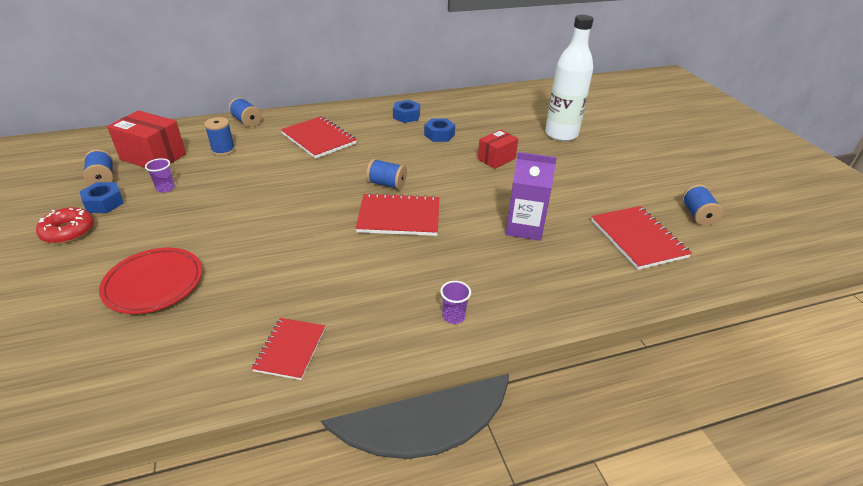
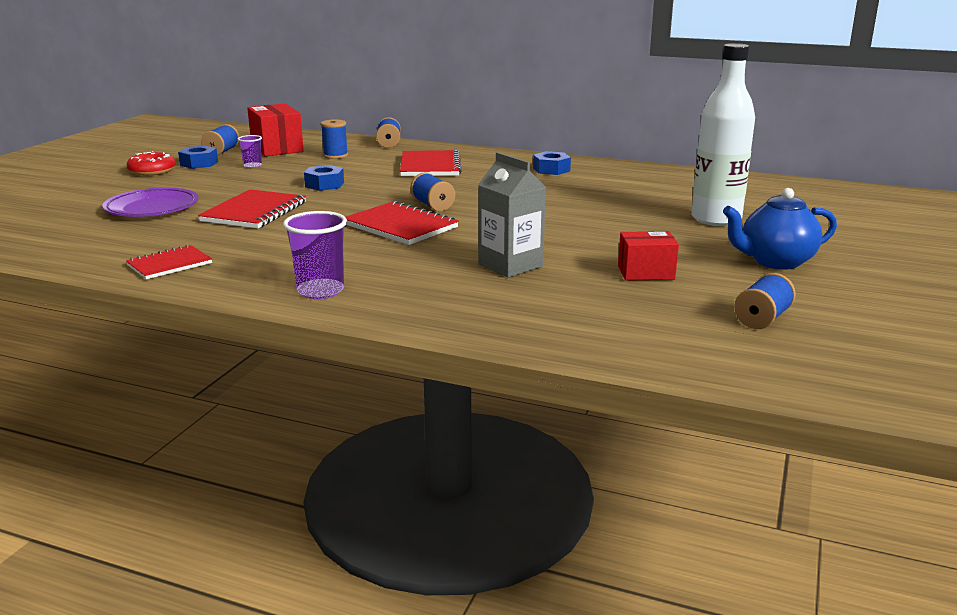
camera: 40 degrees right, 15 degrees down
red plate [99,248,202,314] -> purple plate [102,188,199,217]
blue nut [424,118,455,142] -> blue nut moved to [304,165,344,191]
purple cup [440,281,471,324] -> purple cup [283,211,347,299], size x1.75
red box [478,130,518,169] -> red box moved to [618,231,679,281]
purple carton [506,152,557,241] -> grey carton [478,152,546,278]
red notebook [591,206,692,270] -> red notebook moved to [198,189,306,228]
none -> blue teapot [723,188,837,270]

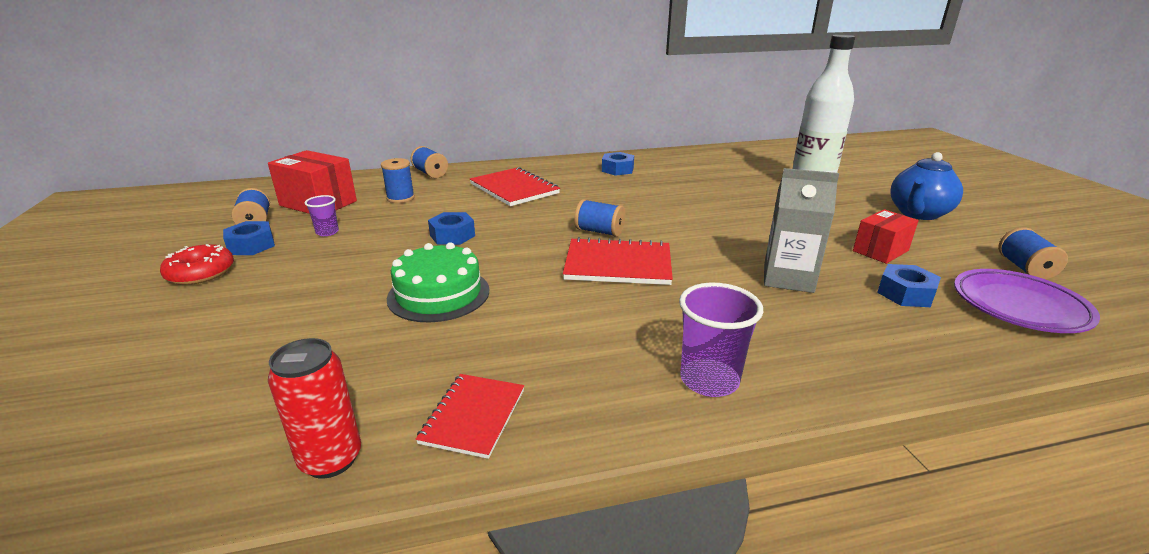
camera: 35 degrees left, 5 degrees up
purple plate [102,188,199,217] -> purple plate moved to [954,269,1100,333]
red notebook [198,189,306,228] -> green cake [387,242,489,322]
none -> red can [268,338,361,479]
none -> blue nut [877,264,941,307]

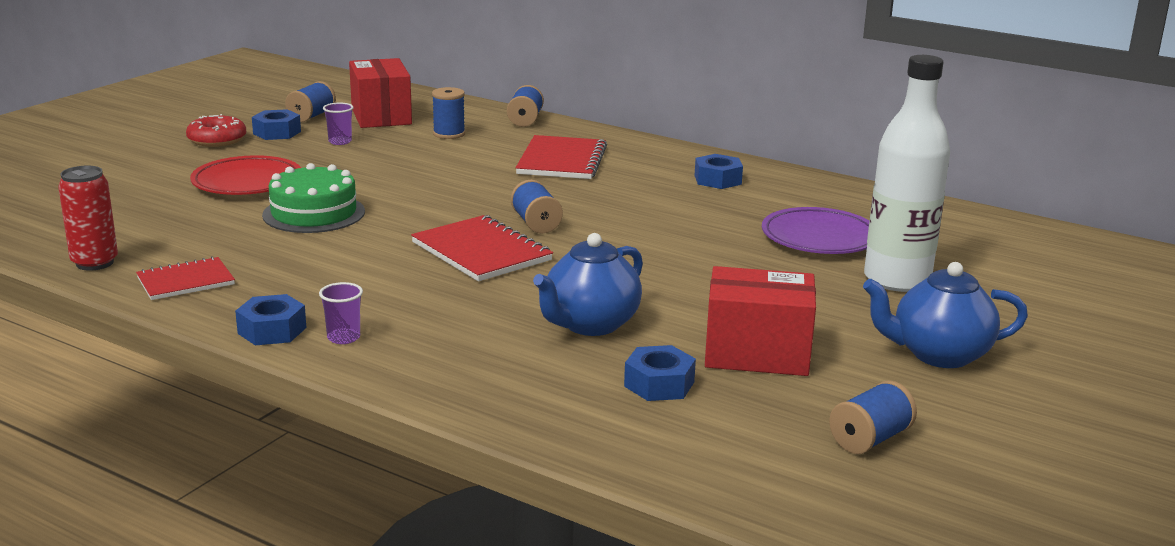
camera: 45 degrees right, 5 degrees down
blue nut [428,212,475,245] -> blue nut moved to [235,294,306,345]
purple cup [679,283,763,397] -> purple cup [319,282,363,344], size x0.57
grey carton [764,168,839,293] -> blue teapot [533,233,643,336]
red box [853,209,919,264] -> red box [705,266,816,376], size x1.57
purple plate [954,269,1100,333] -> purple plate moved to [762,207,869,254]
none -> red plate [190,155,301,195]

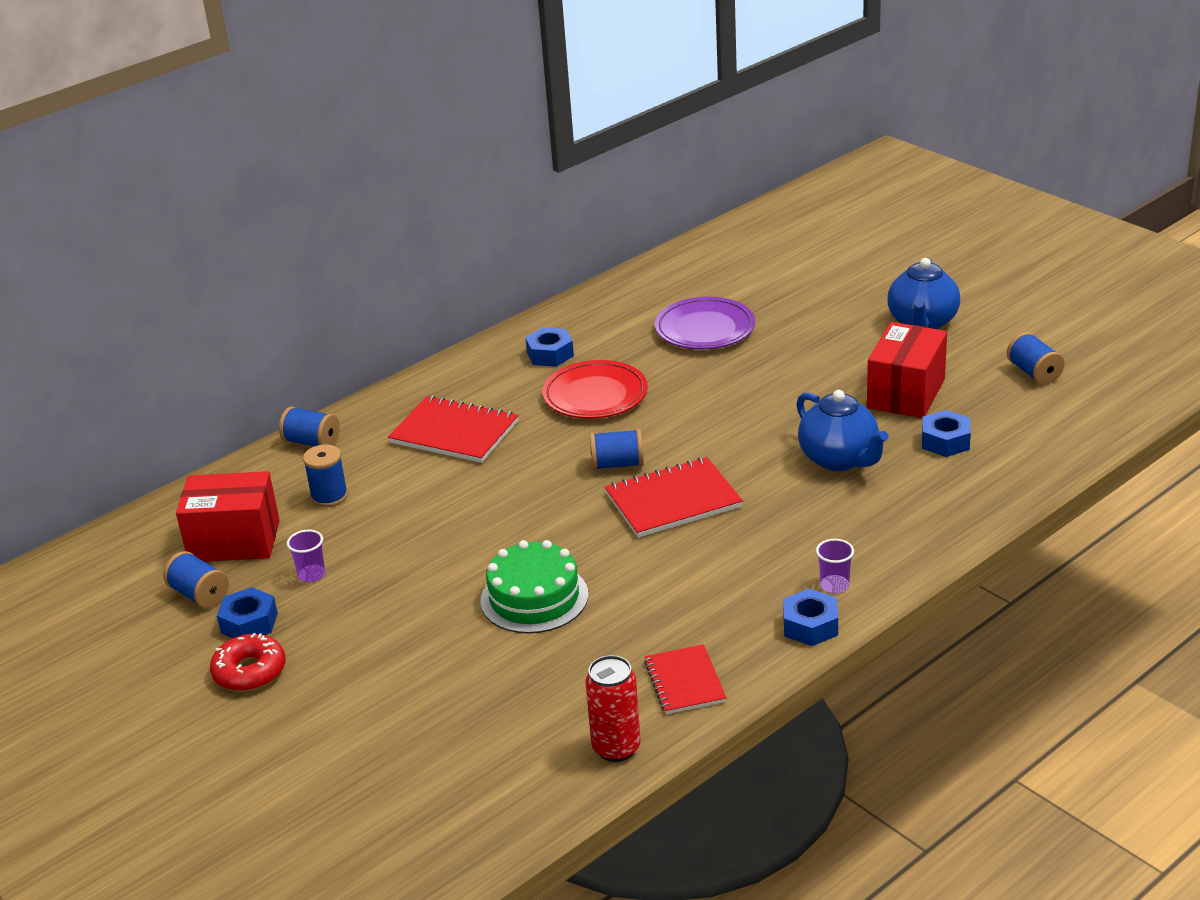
camera: 70 degrees left, 10 degrees up
red plate [190,155,301,195] -> red plate moved to [542,360,648,419]
white bottle [864,55,950,292] -> none

